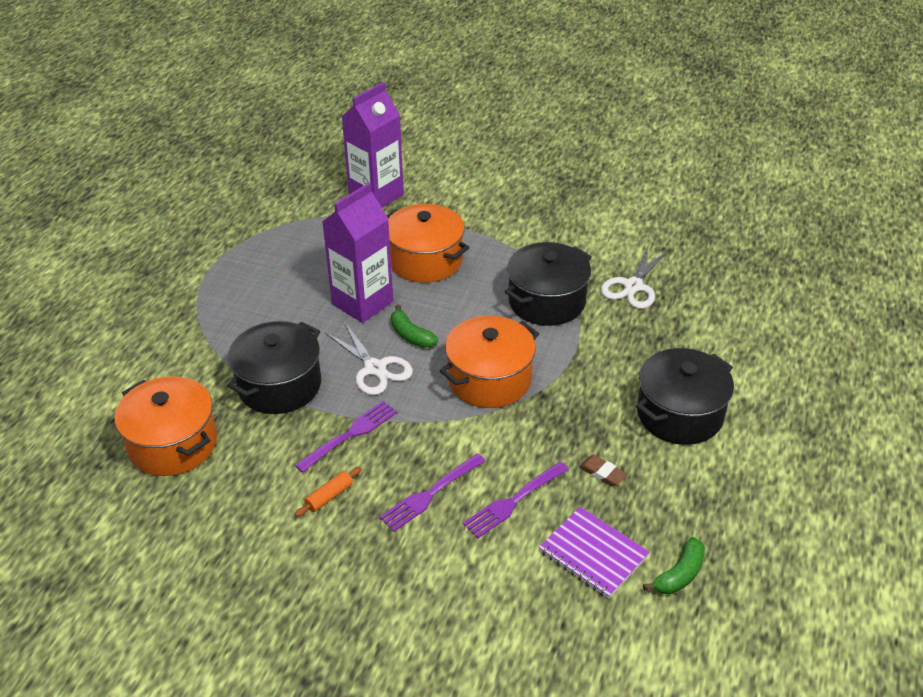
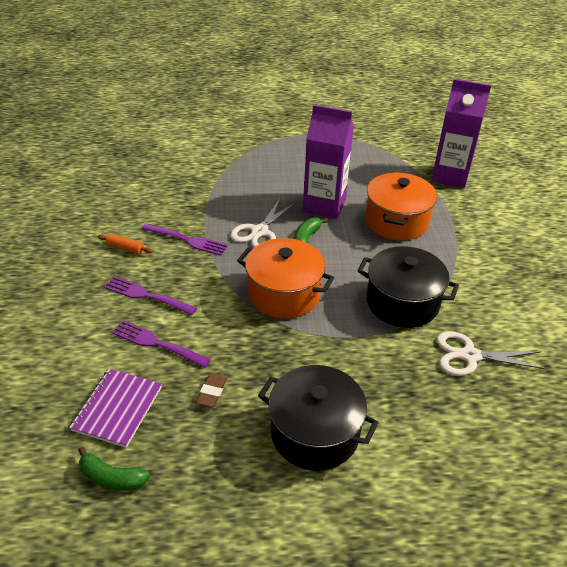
camera: 65 degrees right, 0 degrees up
orange pot [114,376,217,476] -> none
black pot [227,321,321,414] -> none

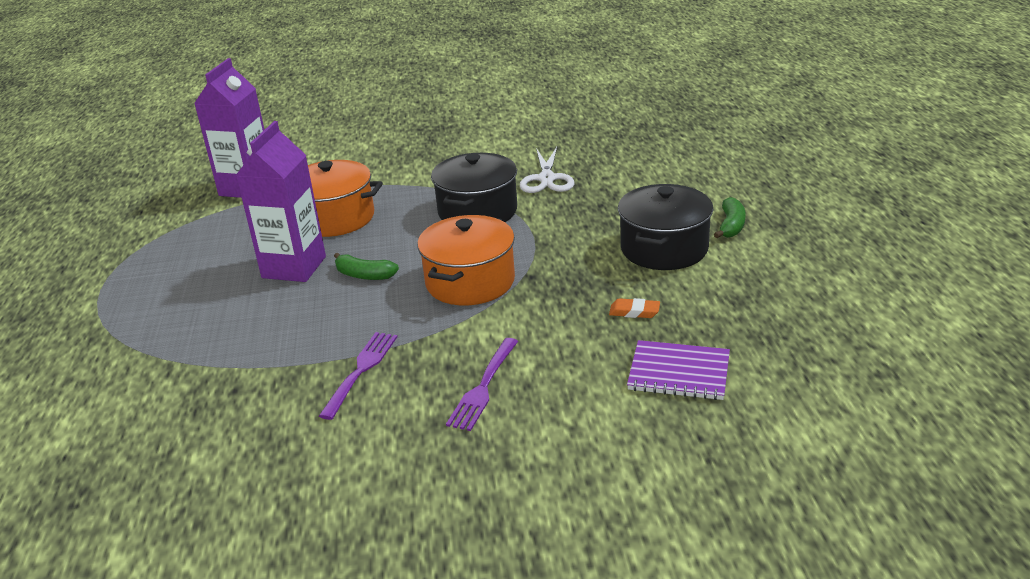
camera: 90 degrees left, 10 degrees down
green banana [78,446,150,490] -> green banana moved to [714,197,746,238]
orange rolling pin [98,234,153,254] -> none
purple fork [112,320,211,368] -> none
brown eraser [196,374,227,407] -> orange eraser [609,298,660,318]
white scissors [230,199,296,248] -> none

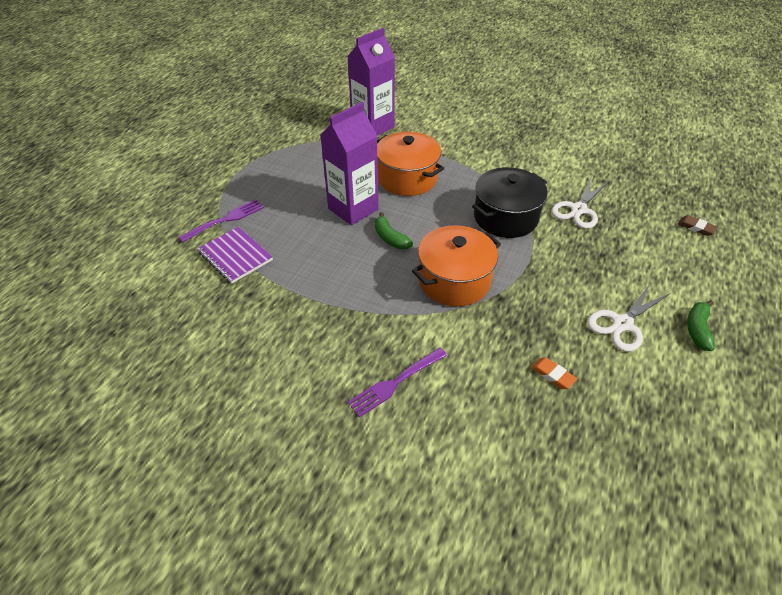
camera: 30 degrees right, 15 degrees up
purple fork [319,332,397,420] -> purple fork moved to [178,199,264,243]
black pot [618,184,713,270] -> white scissors [587,284,669,352]
purple notebook [627,340,730,400] -> purple notebook moved to [197,227,273,283]
green banana [714,197,746,238] -> green banana turned 150 degrees clockwise [687,300,715,351]
none -> brown eraser [678,215,718,236]

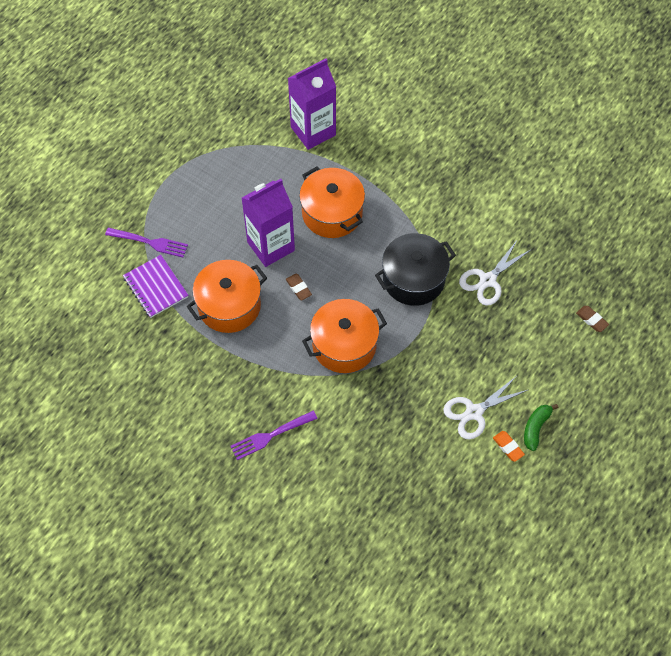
camera: 10 degrees right, 15 degrees up
purple fork [178,199,264,243] -> purple fork turned 45 degrees clockwise [105,227,188,257]
green banana [375,212,413,250] -> brown eraser [286,274,312,300]
orange eraser [531,357,577,389] -> orange eraser moved to [493,431,525,462]
none -> orange pot [186,260,267,333]

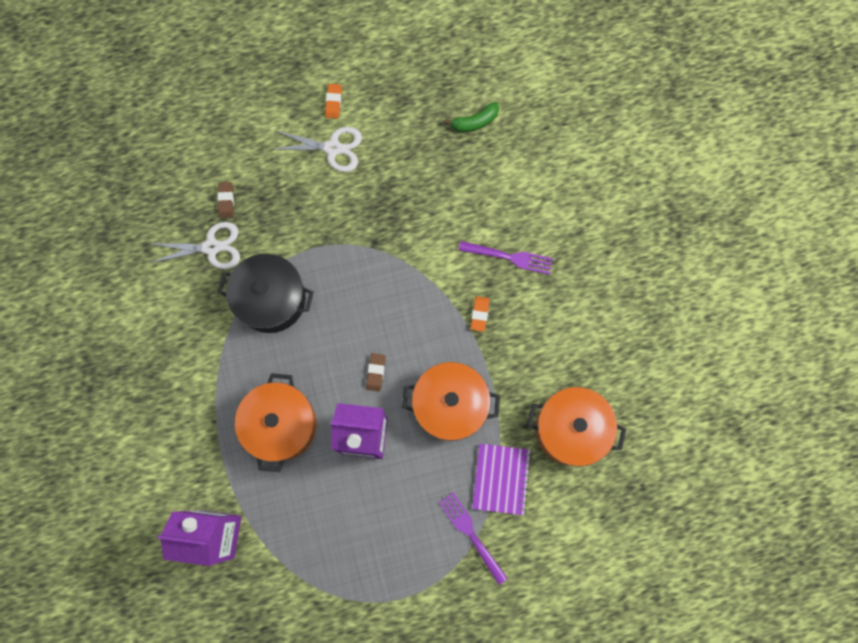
camera: 140 degrees left, 15 degrees up
orange pot [302,299,387,373] -> orange pot moved to [527,387,626,467]
green banana [524,404,558,451] -> green banana moved to [444,102,499,132]
brown eraser [576,306,609,332] -> brown eraser moved to [218,182,234,218]
none -> orange eraser [470,296,490,332]

